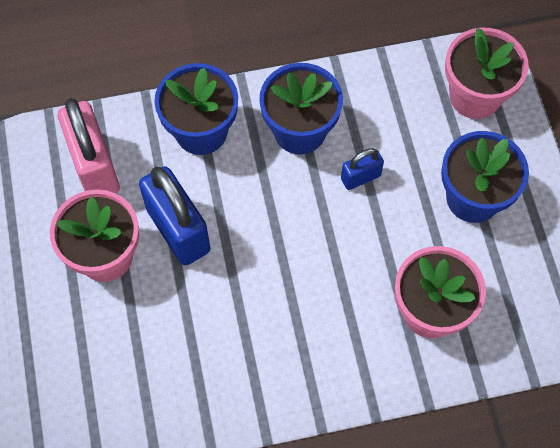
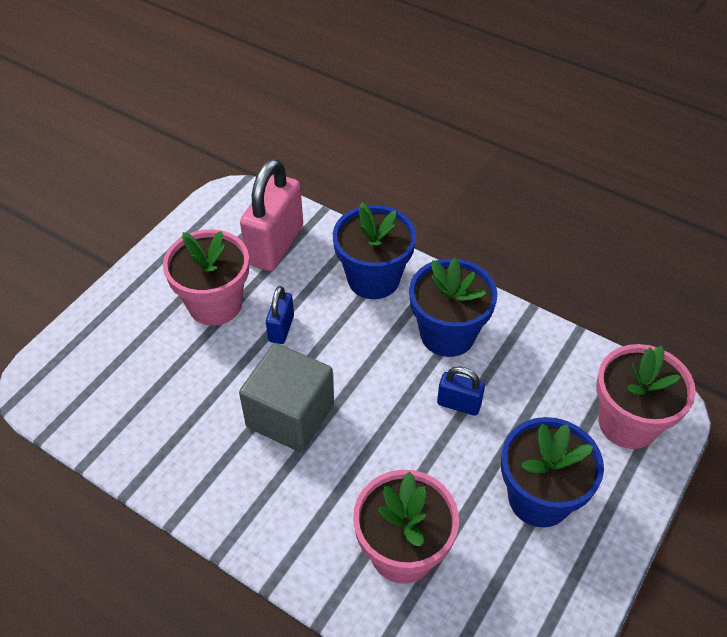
camera: 45 degrees right, 15 degrees down
blue padlock [139,166,210,266] -> blue padlock [266,286,294,344], size x0.51
none -> grey cube [239,343,334,452]

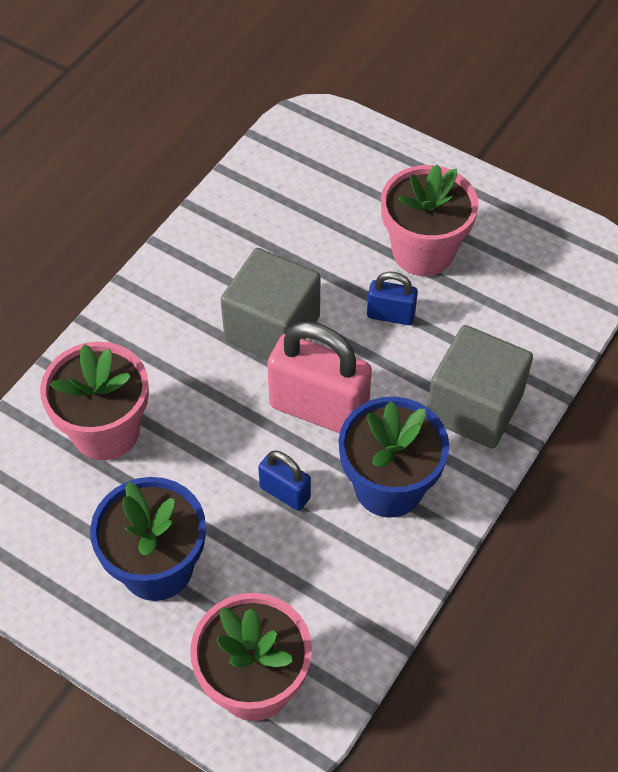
camera: 90 degrees right, 5 degrees up
pink padlock [240,159,303,271] -> pink padlock moved to [267,322,372,433]
blue flower pot [333,202,416,299] -> grey cube [428,325,533,449]
blue padlock [437,366,485,416] -> blue padlock turned 75 degrees counterclockwise [258,450,311,511]

